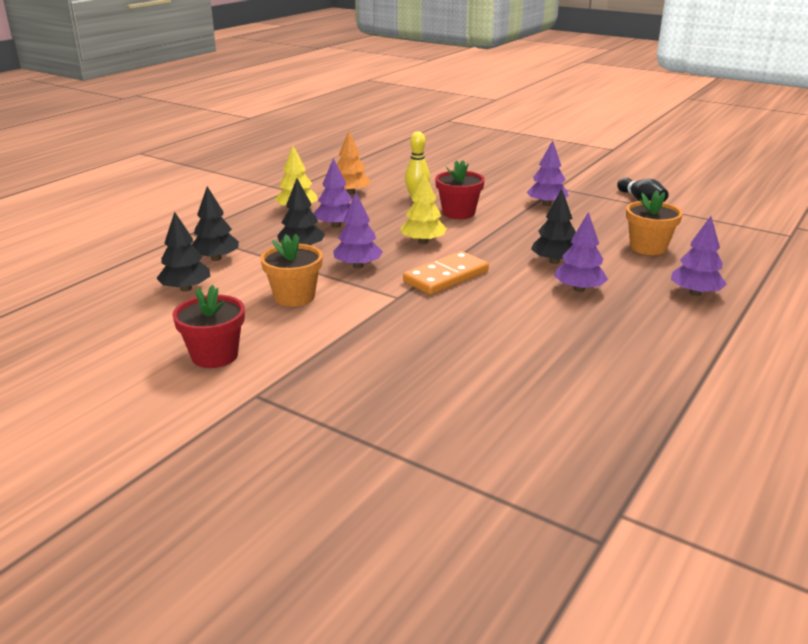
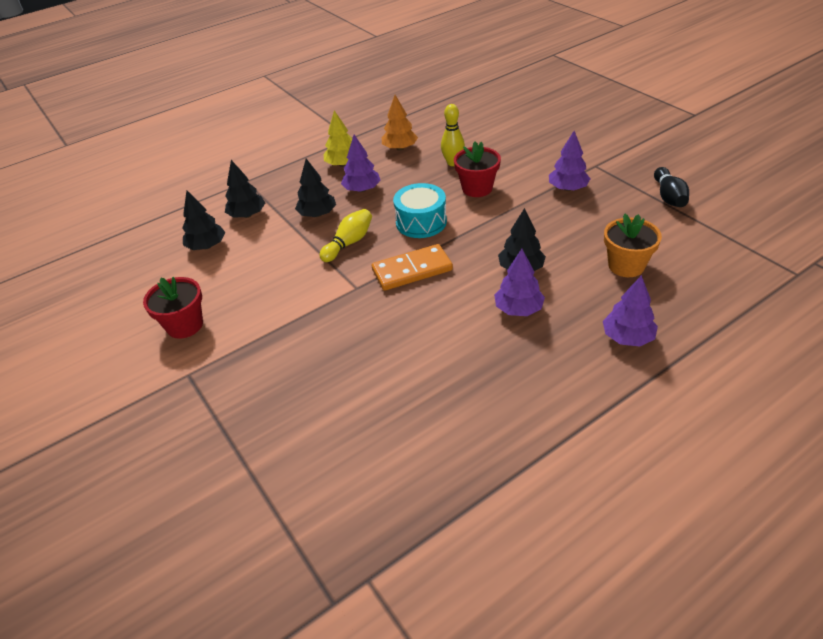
camera: 25 degrees right, 15 degrees up
orange flower pot [260,234,323,307] -> none
purple tree [333,193,383,268] -> yellow bowling pin [319,209,372,262]
yellow tree [400,172,447,244] -> turquoise drum [393,183,447,238]

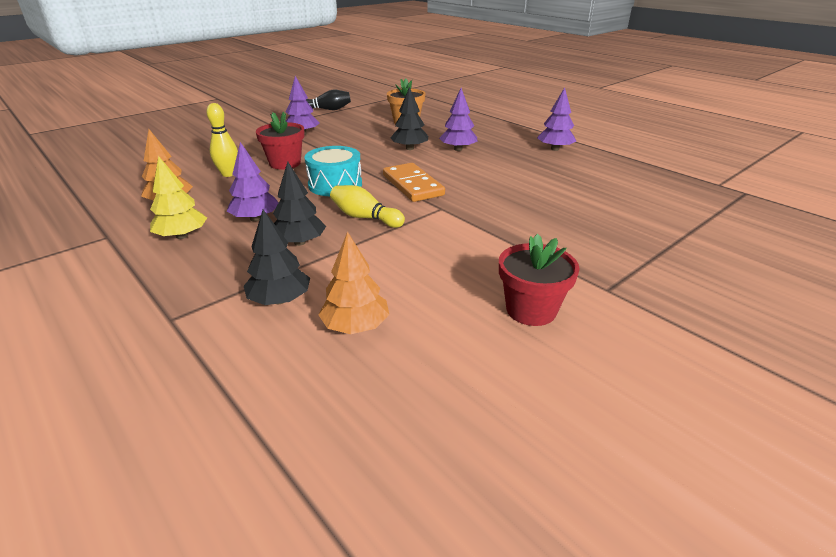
camera: 100 degrees left, 10 degrees down
black tree [182,191,225,250] -> orange tree [318,231,389,334]
purple tree [603,275,658,347] -> purple tree moved to [537,87,577,151]

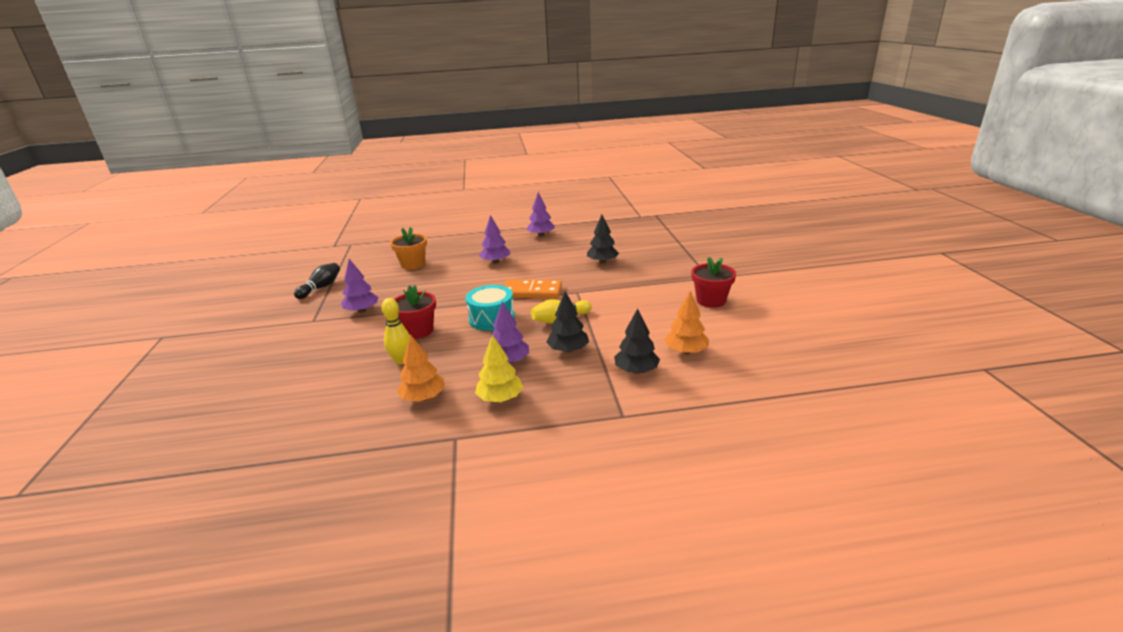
camera: 55 degrees left, 5 degrees down
black tree [390,87,428,150] -> black tree moved to [587,215,619,264]

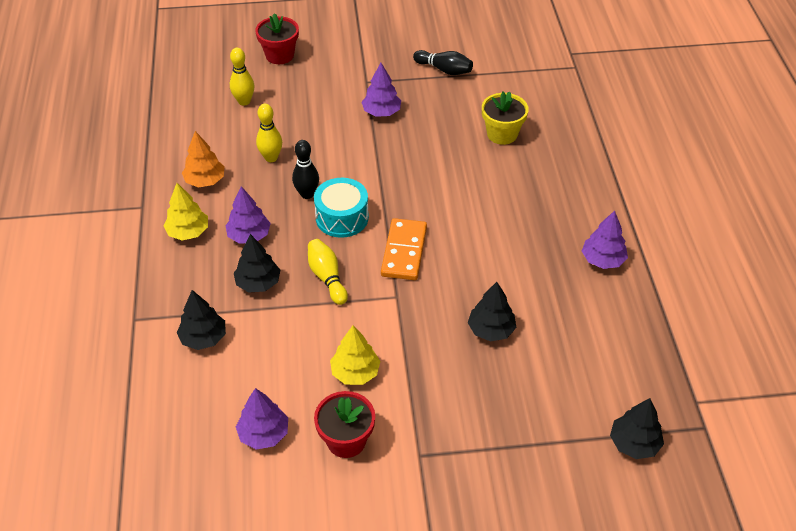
camera: 90 degrees right, 20 degrees up
orange flower pot [390,227,427,270] -> yellow flower pot [482,92,529,145]
red flower pot [394,285,436,339] -> red flower pot moved to [255,13,299,64]
purple tree [479,215,511,263] -> purple tree moved to [236,388,288,449]
orange tree [664,291,709,354] -> none
none -> yellow bowling pin [230,48,254,106]
none -> black bowling pin [292,140,319,199]
none -> yellow tree [330,326,380,385]
none -> black tree [610,398,664,459]

